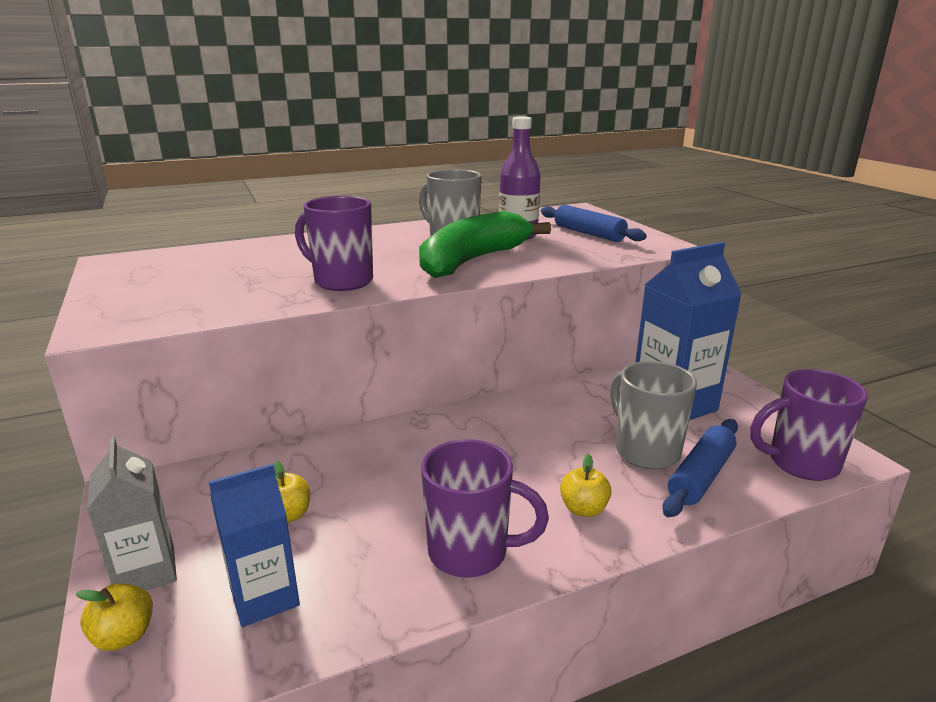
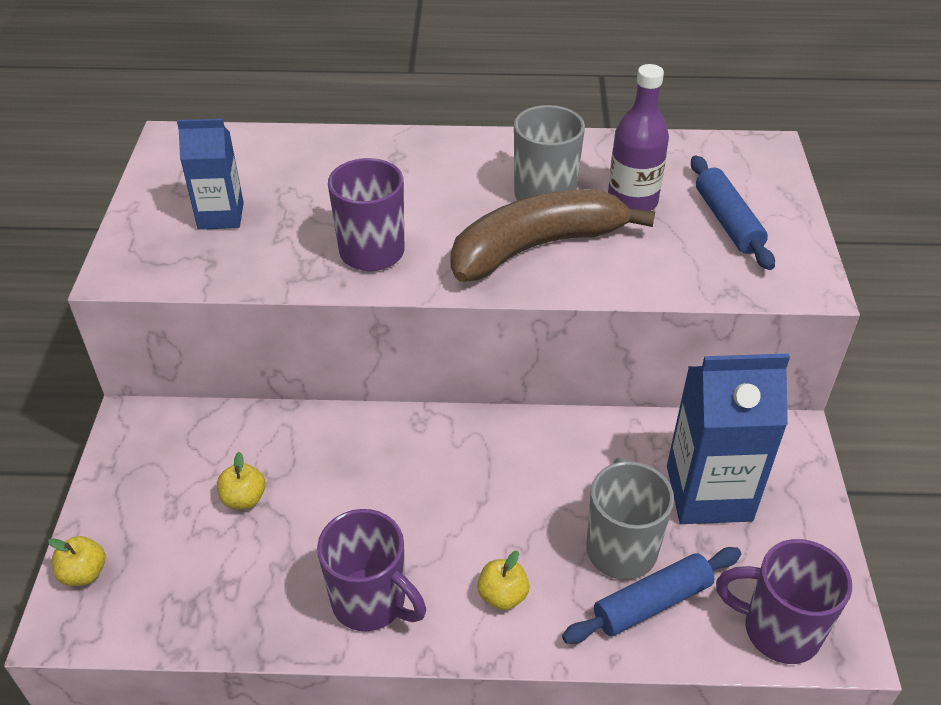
camera: 25 degrees right, 20 degrees up
grey carton [87,436,177,590] -> none
blue carton [209,464,300,627] -> blue carton moved to [177,119,244,230]
green banana [419,211,551,278] -> brown banana [450,189,655,282]

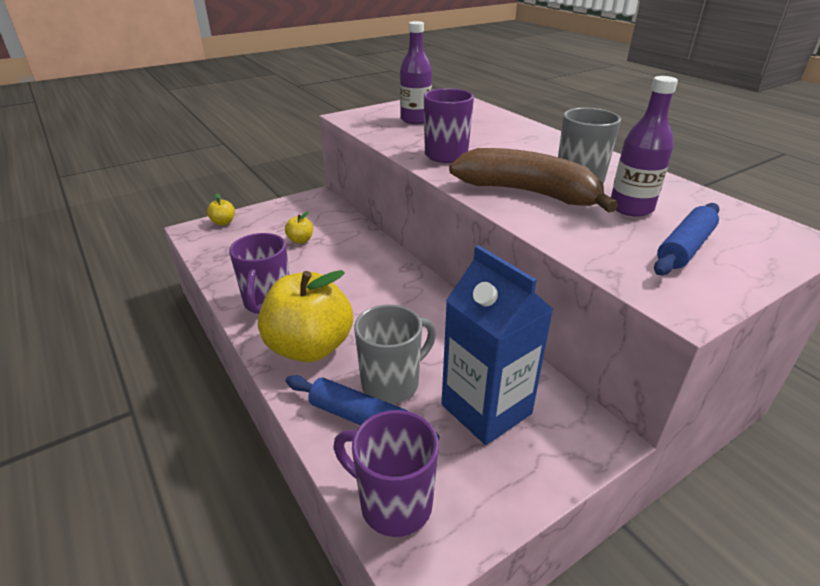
camera: 55 degrees right, 10 degrees down
blue carton [177,119,244,230] -> purple bottle [400,21,432,124]
yellow apple [477,551,529,611] -> yellow apple [258,270,353,362], size x2.44
purple mug [716,539,852,664] -> purple mug turned 45 degrees counterclockwise [334,410,439,537]

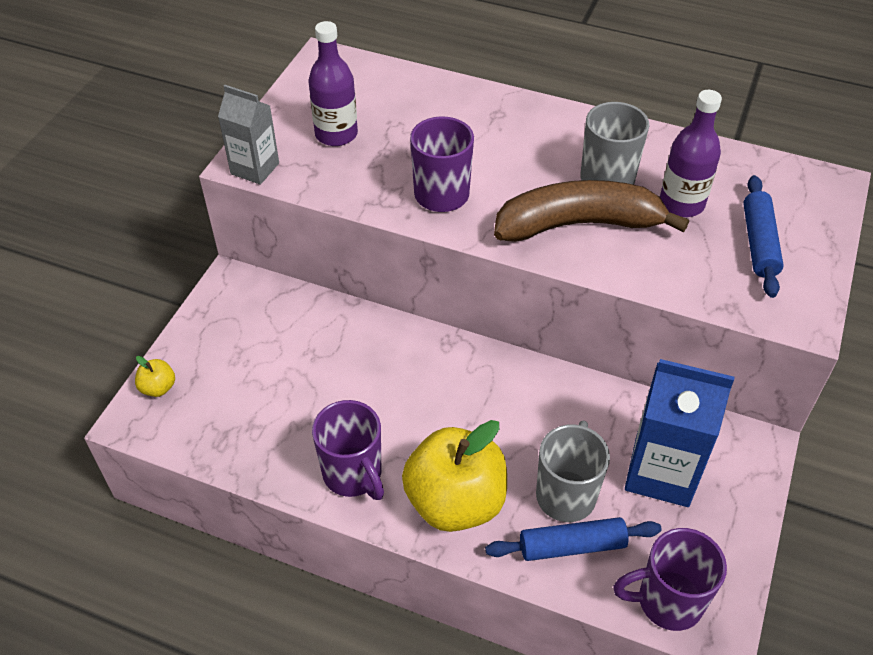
camera: 35 degrees left, 15 degrees up
yellow apple [285,211,313,244] -> none
none -> grey carton [218,85,279,185]

